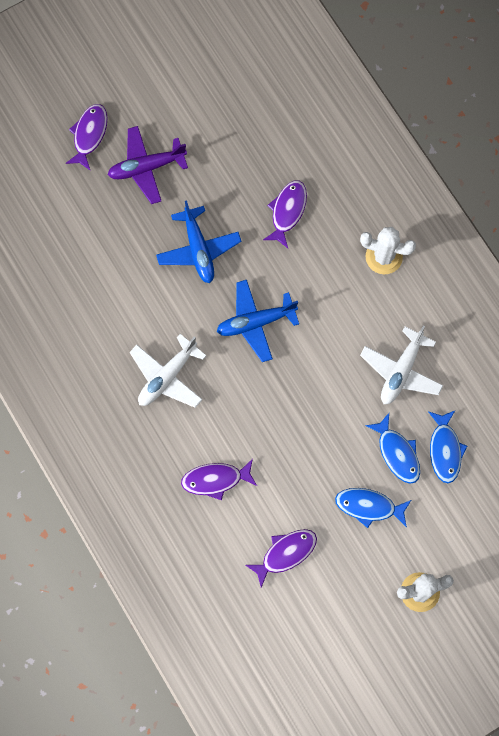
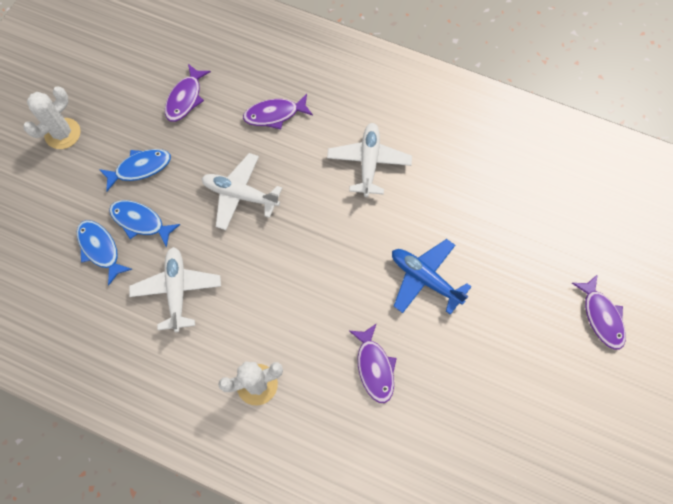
camera: 145 degrees right, 5 degrees down
purple plane [108,126,188,204] -> none
purple fish [181,459,257,500] -> purple fish turned 150 degrees counterclockwise [243,94,313,129]
blue plane [216,280,299,362] -> none
none -> white plane [202,153,282,230]

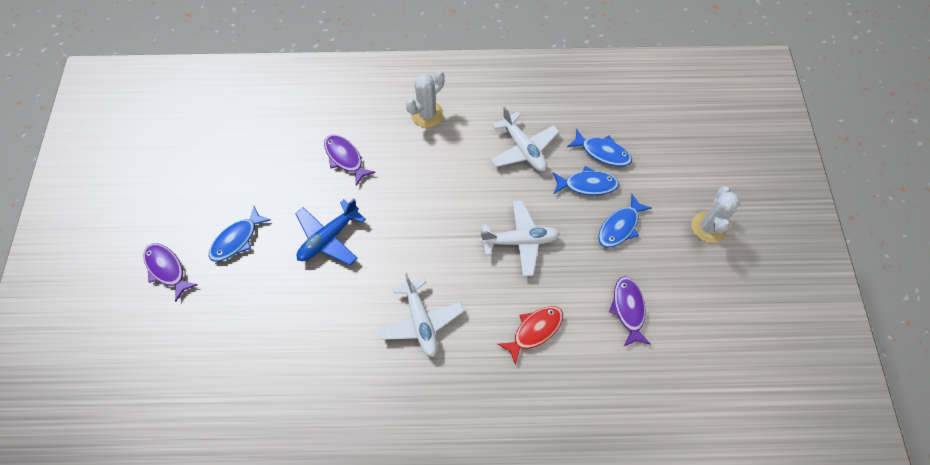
camera: 155 degrees right, 5 degrees down
purple fish [243,94,313,129] -> red fish [498,306,563,365]
blue plane [392,239,472,315] -> blue plane turned 120 degrees clockwise [295,199,366,265]
none -> blue fish [209,206,271,262]

